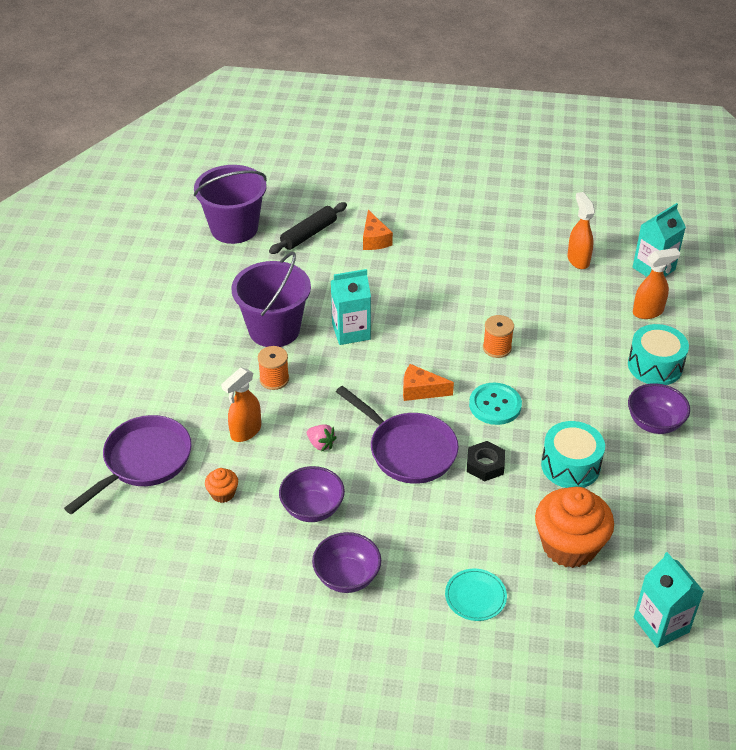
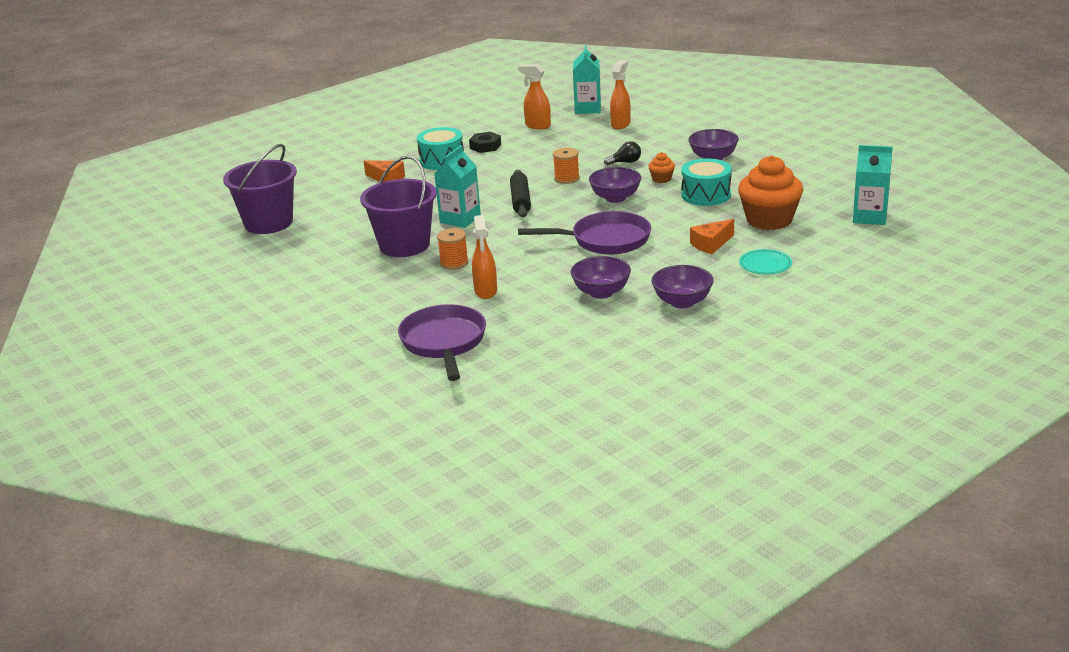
camera: 45 degrees left, 15 degrees down
orange cupcake [205,468,238,503] -> orange cupcake moved to [648,152,675,183]
black rolling pin [269,202,347,254] -> black rolling pin moved to [510,170,531,217]
pink strawberry [307,424,337,451] -> none
orange cheese [403,364,454,401] -> orange cheese moved to [690,219,734,254]
black nut [467,441,505,481] -> black nut moved to [469,132,501,153]
turquoise button [469,383,522,425] -> purple bowl [589,167,641,203]
turquoise drum [628,324,689,385] -> turquoise drum moved to [417,127,464,170]
none -> black light bulb [604,141,641,165]

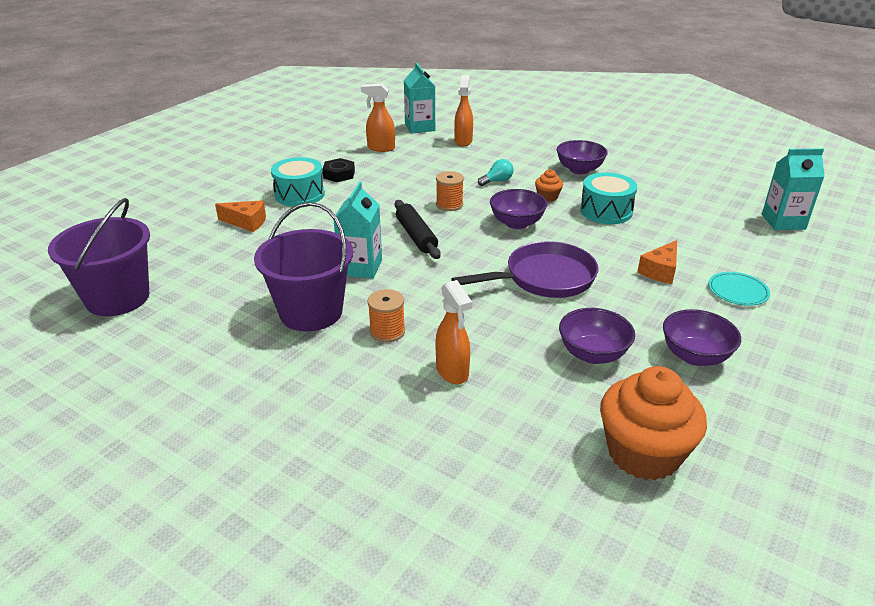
camera: 20 degrees left, 5 degrees up
purple pan [398,304,486,381] -> none
black light bulb [604,141,641,165] -> turquoise light bulb [478,159,514,186]
orange cupcake [738,155,803,230] -> orange cupcake moved to [600,366,707,481]

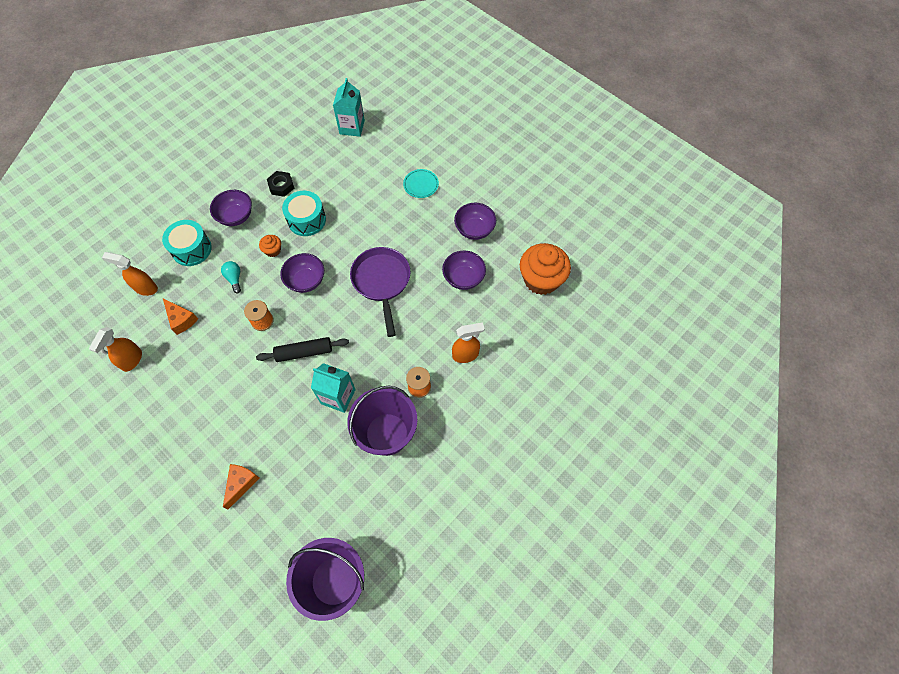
camera: 80 degrees left, 30 degrees up
turquoise drum [271,157,325,206] -> turquoise drum moved to [162,220,212,266]
black nut [322,158,355,182] -> black nut moved to [267,171,294,197]
turquoise carton [404,62,435,134] -> none
orange cheese [637,240,677,284] -> orange cheese moved to [163,298,198,335]

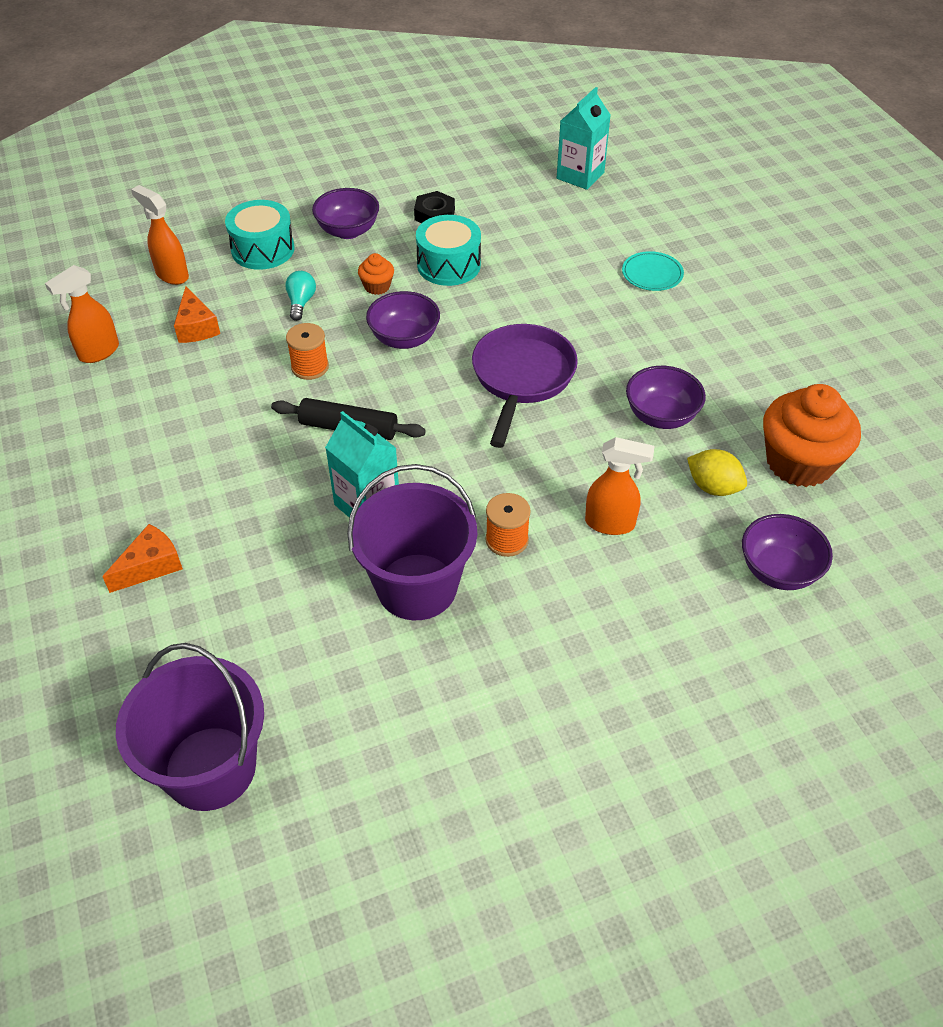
camera: 25 degrees right, 15 degrees down
purple bowl [454,203,496,240] -> purple bowl moved to [742,514,833,590]
none -> yellow lemon [687,449,747,496]

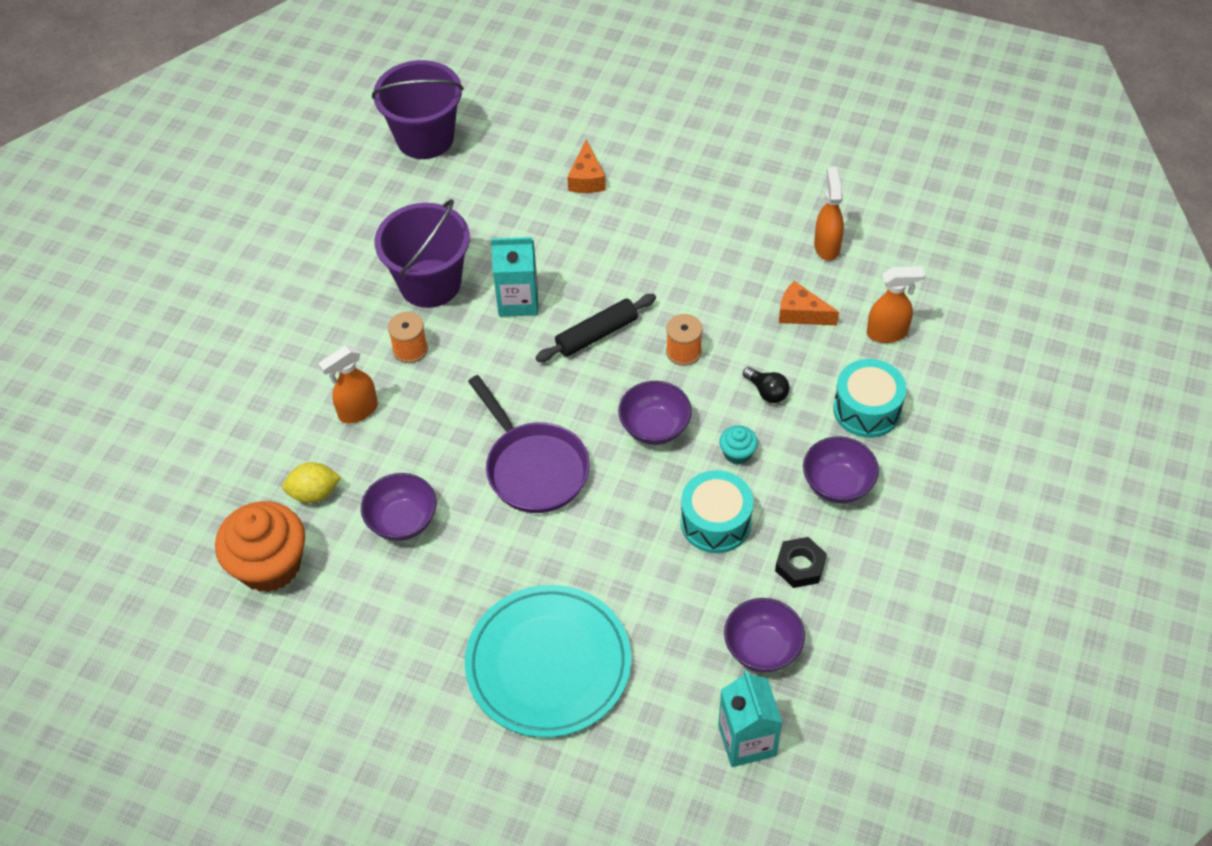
camera: 135 degrees right, 5 degrees up
turquoise light bulb [285,271,316,321] -> black light bulb [743,367,789,403]
orange cupcake [358,253,394,295] -> turquoise cupcake [719,425,758,465]
turquoise plate [622,251,684,291] -> turquoise plate [465,585,631,738], size x2.33
purple bowl [742,514,833,590] -> purple bowl moved to [724,598,805,672]

